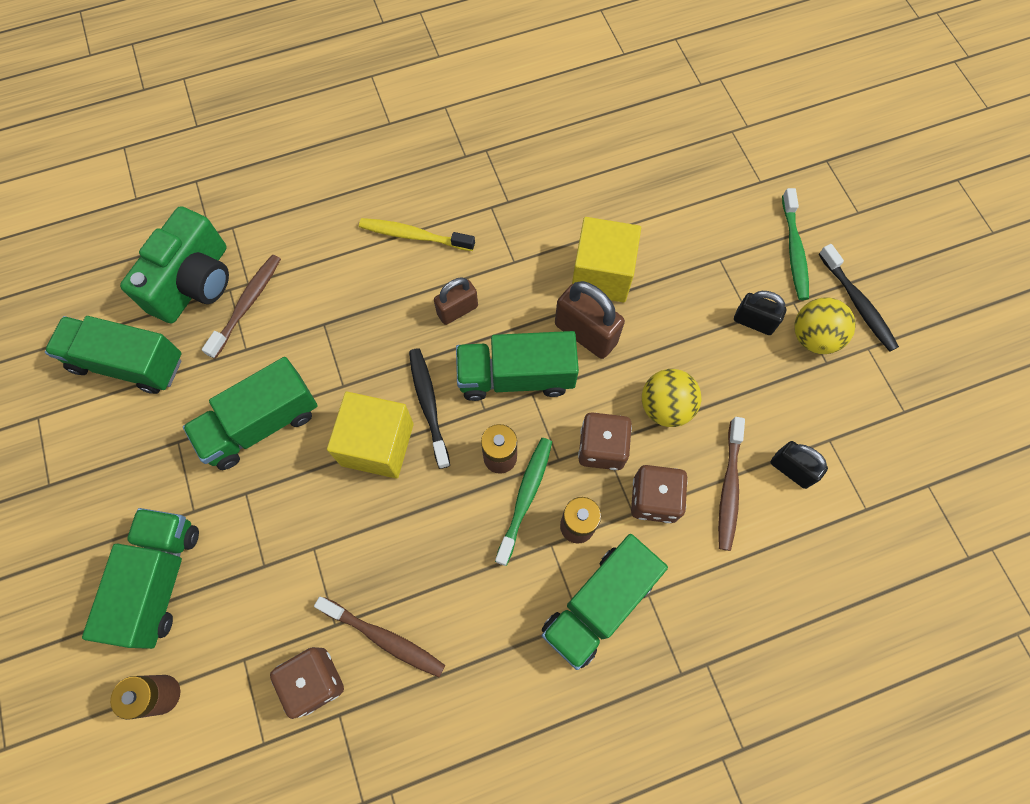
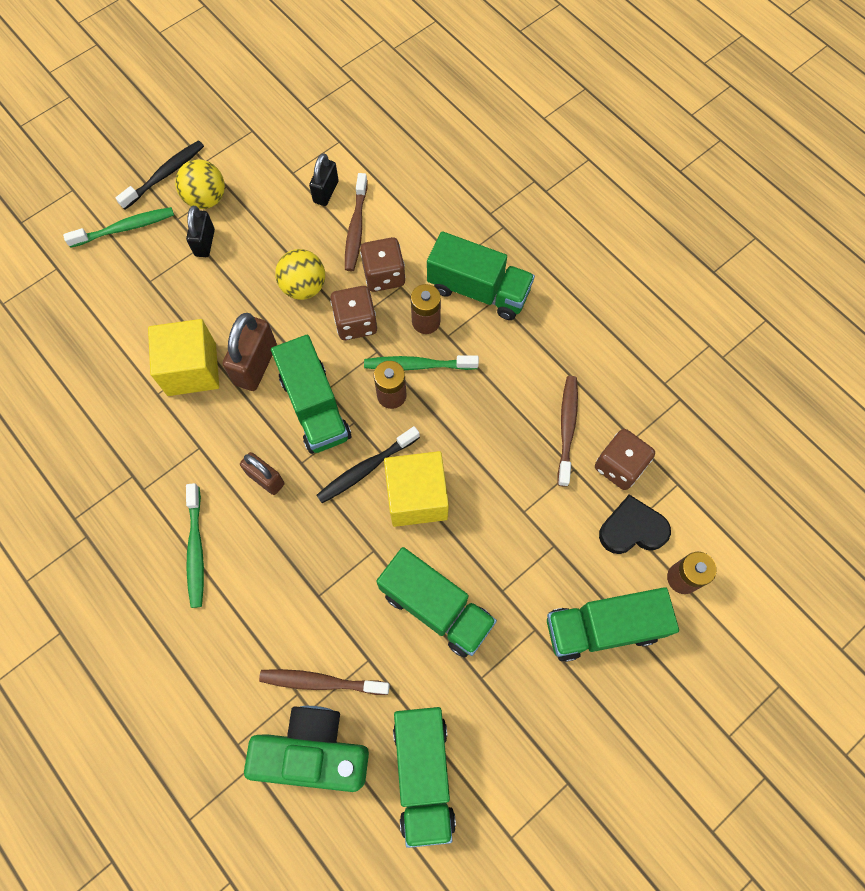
camera: 110 degrees left, 0 degrees up
yellow toothbrush [359,218,475,251] -> green toothbrush [186,483,204,608]
brown toothbrush [718,417,745,551] -> brown toothbrush turned 105 degrees clockwise [345,173,368,271]
none -> black heart [599,495,671,554]

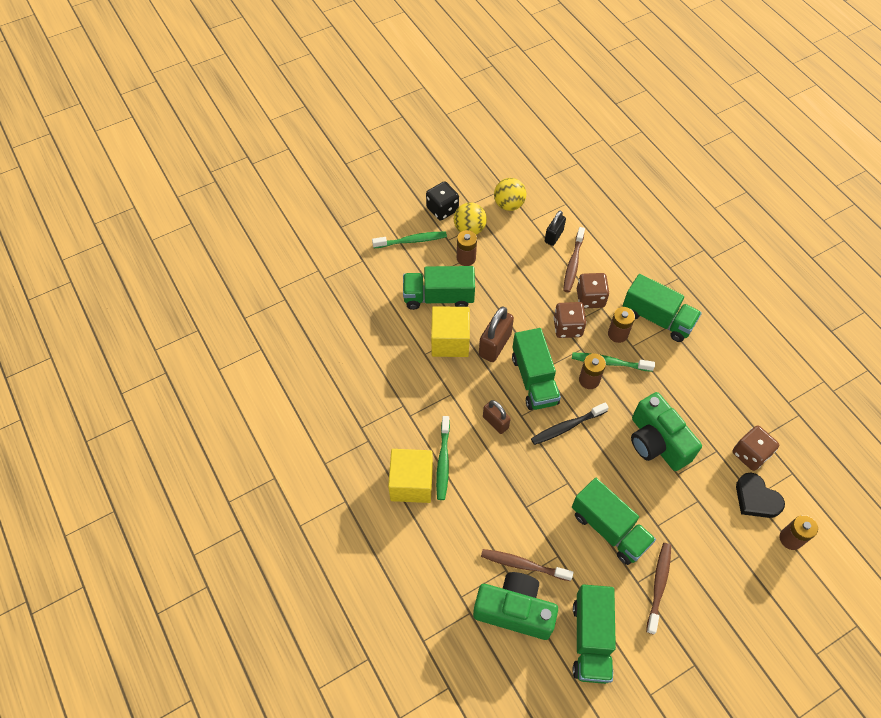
camera: 10 degrees right, 10 degrees down
black toothbrush [116,140,204,209] -> black dice [426,181,459,221]
black padlock [186,206,215,257] -> brown battery [457,230,477,266]
yellow ball [275,249,325,300] -> yellow ball moved to [494,178,526,211]
yellow cube [384,451,449,527] -> yellow cube moved to [388,449,433,503]
green truck [547,587,679,662] -> green truck moved to [403,266,475,310]
brown toothbrush [557,376,578,487] -> brown toothbrush moved to [646,543,671,635]
black heart [599,495,671,554] -> black heart turned 135 degrees counterclockwise [736,472,785,518]
none -> green camera [631,392,702,471]

